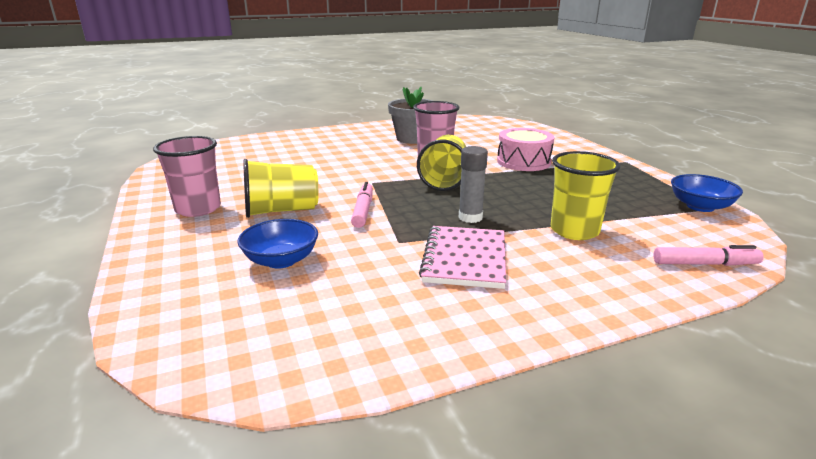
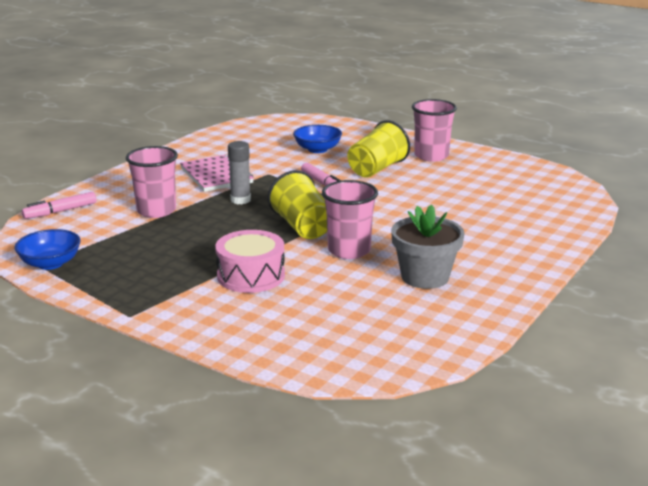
camera: 145 degrees right, 0 degrees up
yellow cup [551,151,620,240] -> pink cup [126,146,178,218]

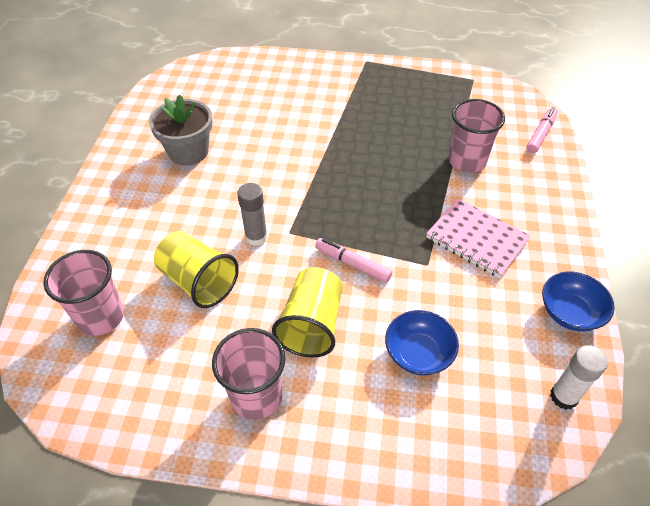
camera: 155 degrees right, 25 degrees up
blue bowl [14,229,81,270] -> blue bowl moved to [542,272,615,331]
pink drum [215,230,285,293] -> none
grey glue stick [228,141,251,204] -> grey glue stick moved to [237,183,268,246]
yellow cup [268,170,327,239] -> yellow cup moved to [154,231,239,308]
pink cup [322,180,378,259] -> pink cup moved to [43,250,124,336]
none -> white glue stick [550,345,608,410]

